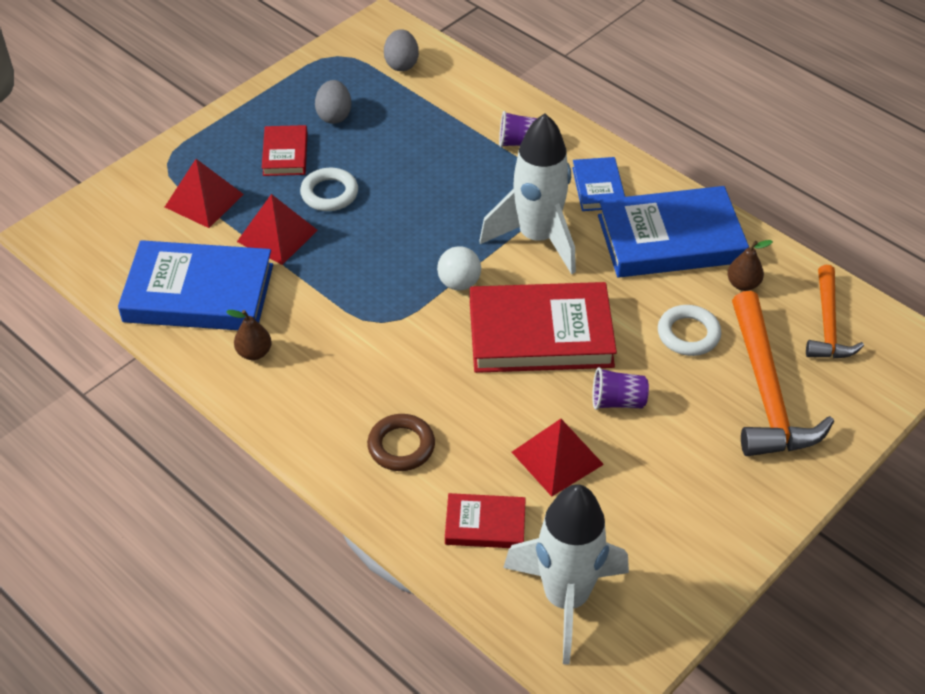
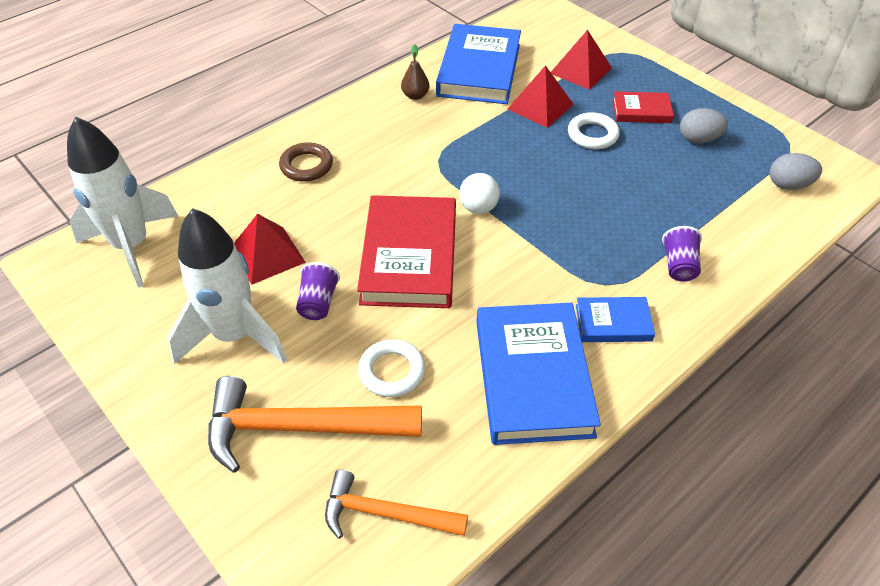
camera: 95 degrees right, 0 degrees up
red book [445,493,526,548] -> none
white rocket [479,113,576,274] -> white rocket moved to [168,208,287,364]
brown pear [727,240,773,291] -> none

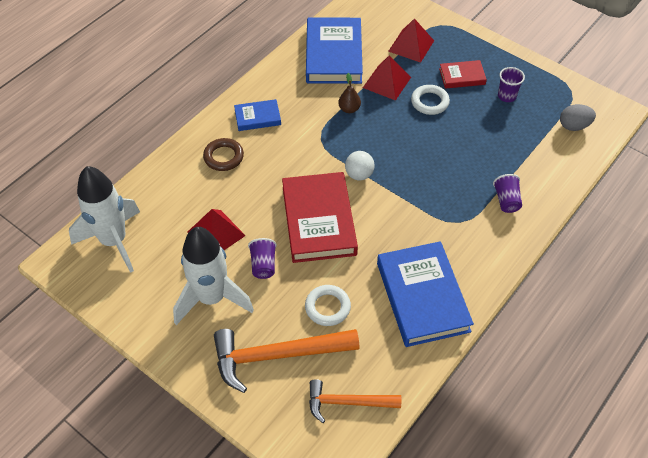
camera: 10 degrees left, 5 degrees up
brown pear [401,45,429,100] -> brown pear moved to [338,73,361,113]
blue book [576,297,655,342] -> blue book moved to [234,99,281,131]
grey egg [680,108,728,143] -> purple cup [498,67,525,102]

